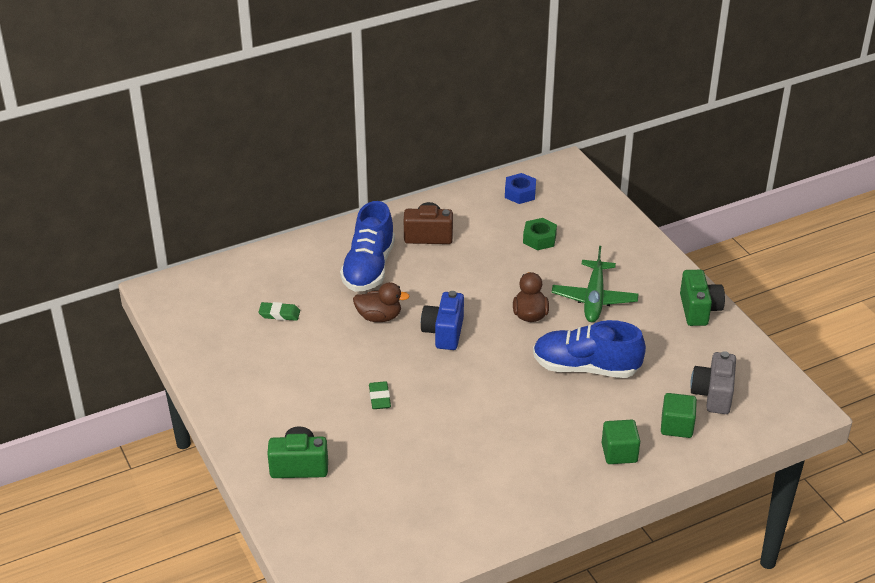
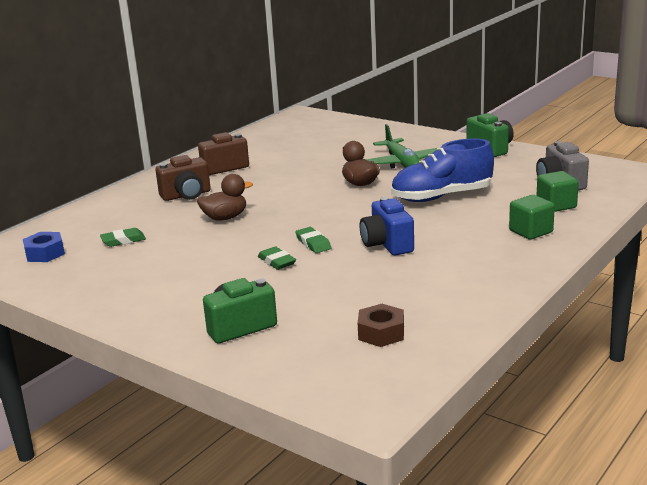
camera: 25 degrees left, 15 degrees down
blue shoe [340,201,395,292] -> brown camera [155,155,211,201]
blue camera [421,291,464,350] -> blue camera moved to [360,197,414,255]
blue nut [505,173,536,204] -> blue nut moved to [23,232,65,262]
green nut [523,218,557,250] -> none
none -> green eraser [295,227,331,253]
none -> brown nut [358,304,404,347]

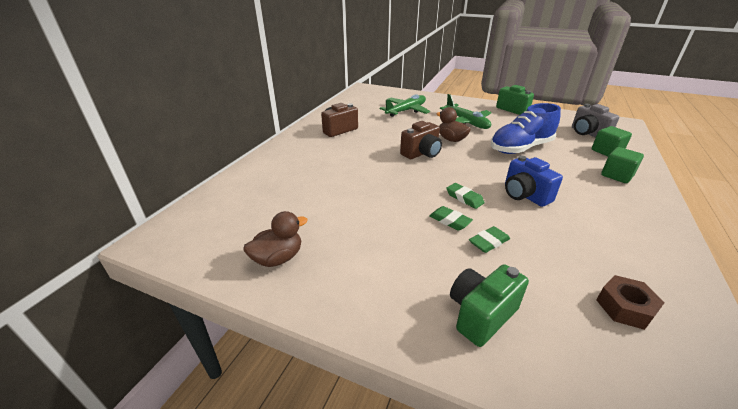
camera: 15 degrees left, 10 degrees up
blue nut [23,232,65,262] -> none
green eraser [100,228,146,247] -> green eraser moved to [469,226,510,253]
brown camera [155,155,211,201] -> brown camera moved to [400,121,442,159]
brown duck [197,174,253,221] -> brown duck moved to [244,211,308,267]
none -> green plane [380,95,430,117]

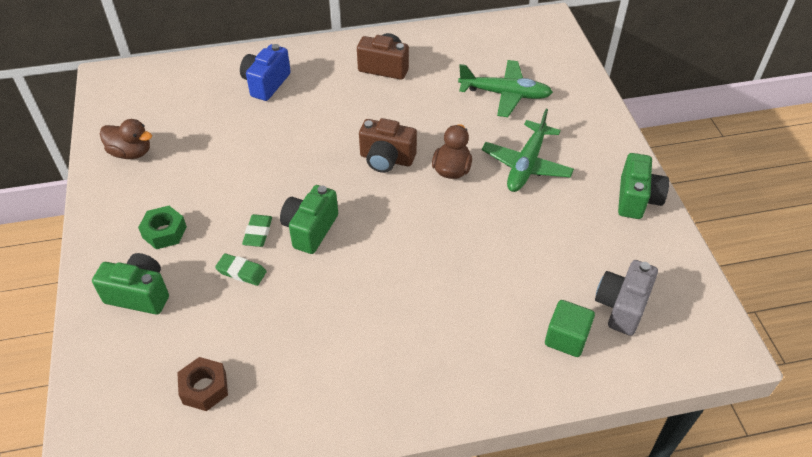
camera: 55 degrees right, 15 degrees up
green eraser [446,183,485,209] -> green camera [280,185,338,254]
blue shoe [491,103,561,154] -> none
blue camera [505,156,563,207] -> blue camera moved to [240,44,291,101]
green cube [601,147,644,183] -> none
none -> green nut [138,206,187,249]

